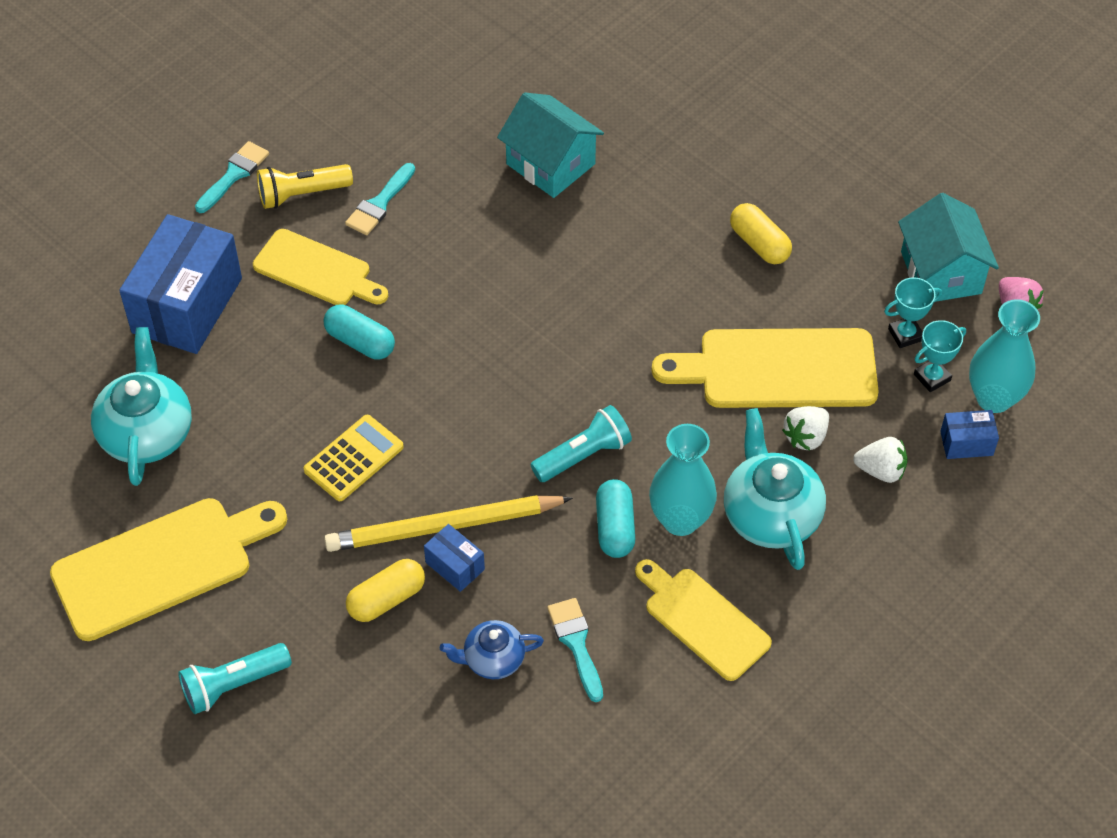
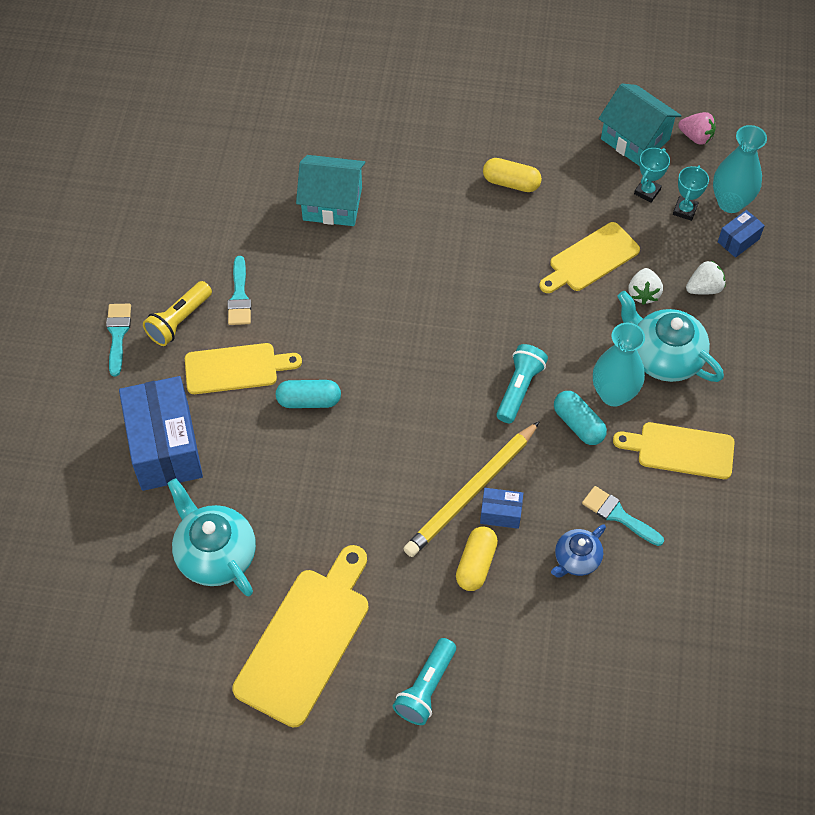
camera: 35 degrees left, 5 degrees up
yellow calculator [304,415,404,501] -> none
yellow cutting board [652,328,879,408] -> yellow cutting board [539,222,640,293], size x0.65

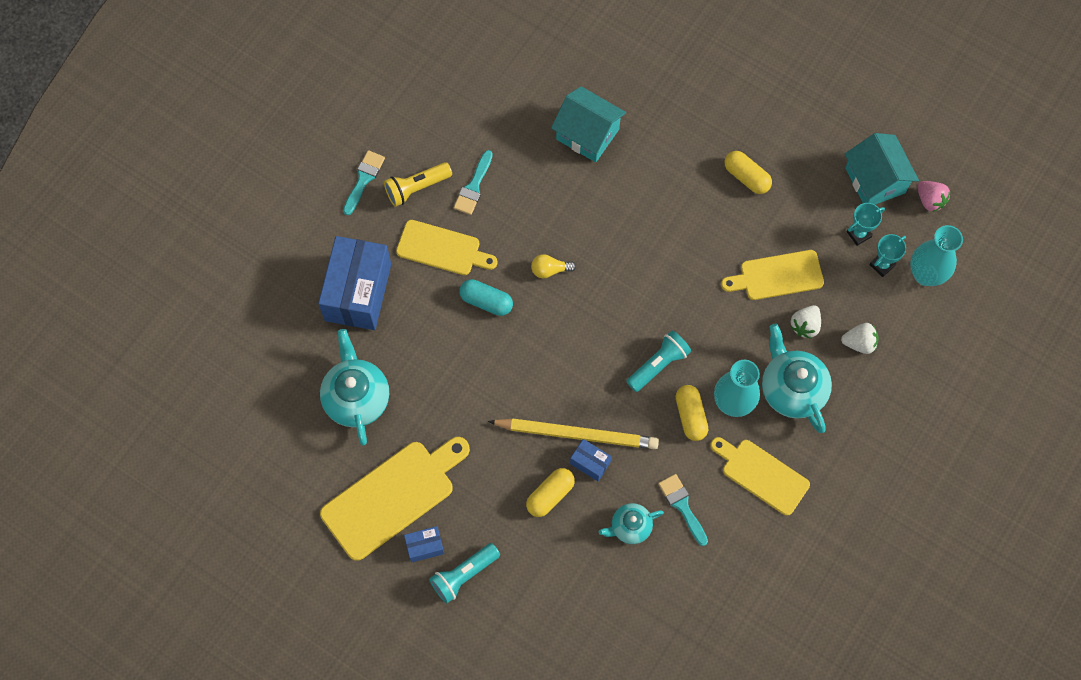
camera: 25 degrees right, 10 degrees up
yellow pencil [403,421,540,557] -> yellow pencil turned 150 degrees counterclockwise [488,418,659,449]
blue teapot [551,524,606,578] -> turquoise teapot [599,503,664,544]
turquoise capsule [554,391,607,445] -> yellow capsule [676,385,708,441]
blue box [718,210,765,258] -> blue box moved to [404,526,444,563]
none -> yellow light bulb [531,254,576,278]

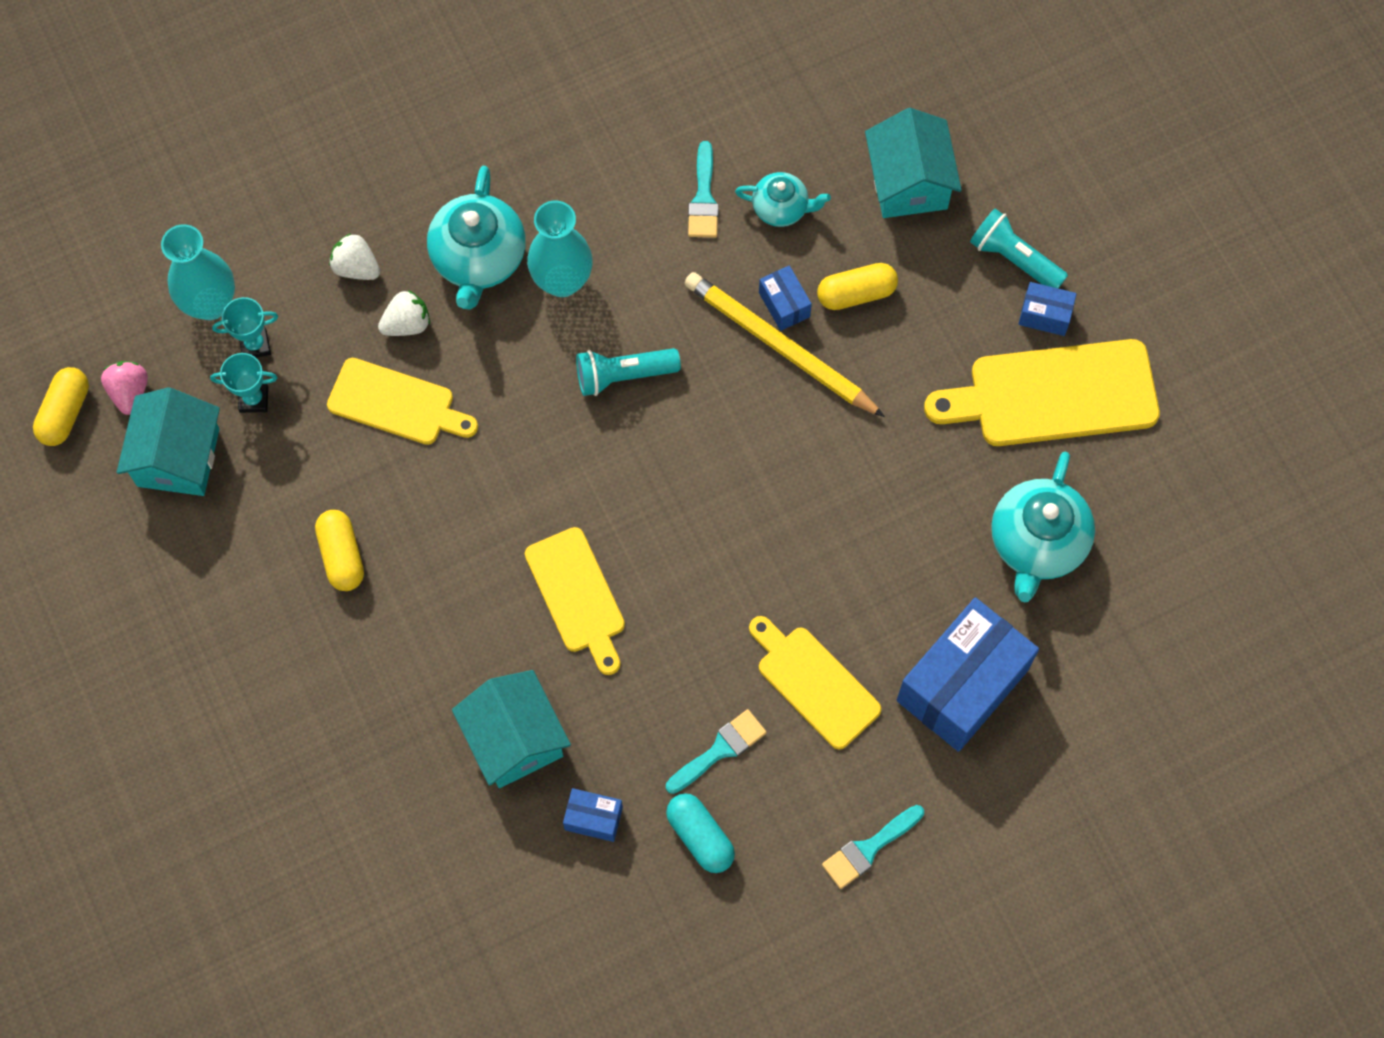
camera: 150 degrees left, 0 degrees up
yellow flashlight [384,162,452,207] -> none
turquoise flashlight [429,543,500,603] -> turquoise flashlight turned 135 degrees counterclockwise [970,208,1068,289]
turquoise capsule [459,279,513,316] -> turquoise capsule moved to [666,793,735,873]
yellow light bulb [531,254,576,278] -> none
yellow capsule [676,385,708,441] -> yellow capsule moved to [33,367,89,446]
yellow cutting board [710,437,810,516] -> yellow cutting board moved to [525,527,625,675]
none -> blue box [563,788,623,842]
none -> turquoise house [865,108,962,218]

